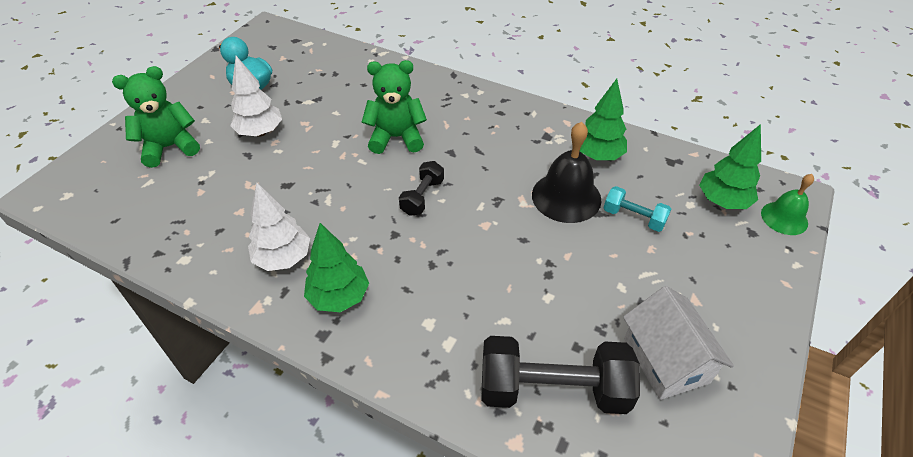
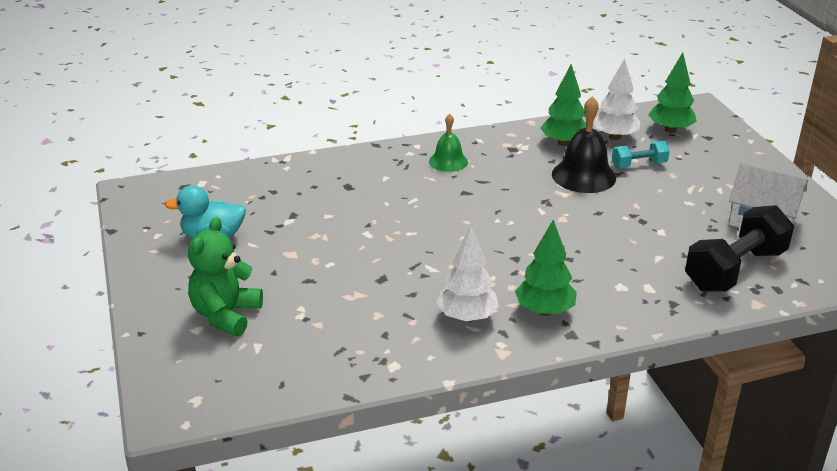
camera: 45 degrees left, 15 degrees down
white tree [230,56,282,137] -> white tree moved to [593,59,640,140]
green teddy bear [362,60,427,154] -> none
black dumbbell [399,161,444,216] -> none
green bell [761,174,814,235] -> green bell moved to [429,114,468,172]

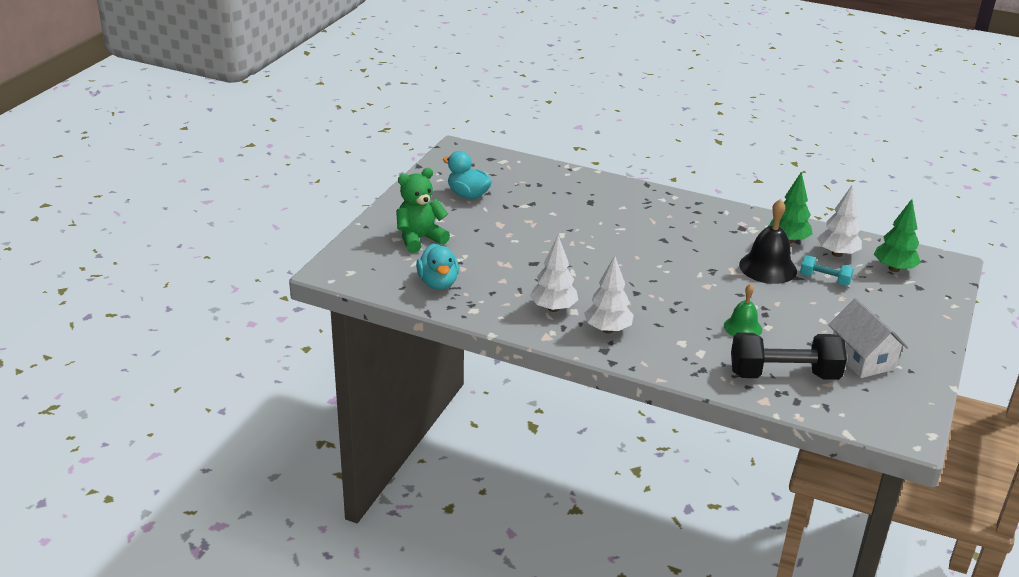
camera: 40 degrees right, 0 degrees up
green bell [429,114,468,172] -> green bell moved to [724,284,762,337]
green tree [515,220,577,316] -> white tree [584,256,634,333]
none -> turquoise duck [416,243,459,289]

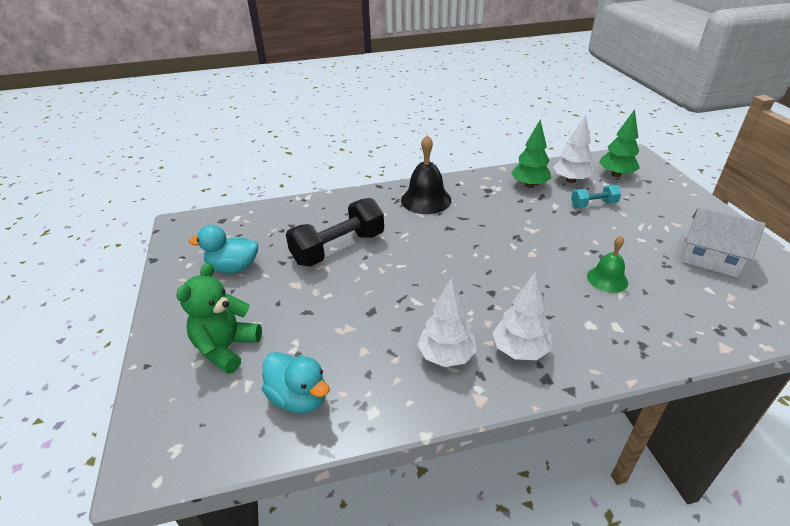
camera: 35 degrees left, 5 degrees up
black dumbbell [731,332,847,380] -> black dumbbell moved to [286,198,384,267]
black bell [739,199,797,284] -> black bell moved to [401,135,452,214]

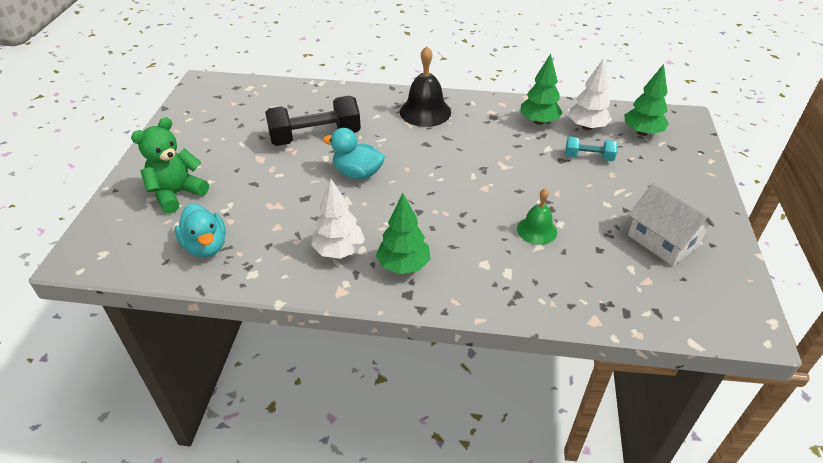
camera: 20 degrees right, 5 degrees up
turquoise duck [189,225,258,273] -> turquoise duck moved to [323,128,385,179]
white tree [492,273,552,360] -> green tree [376,193,430,274]

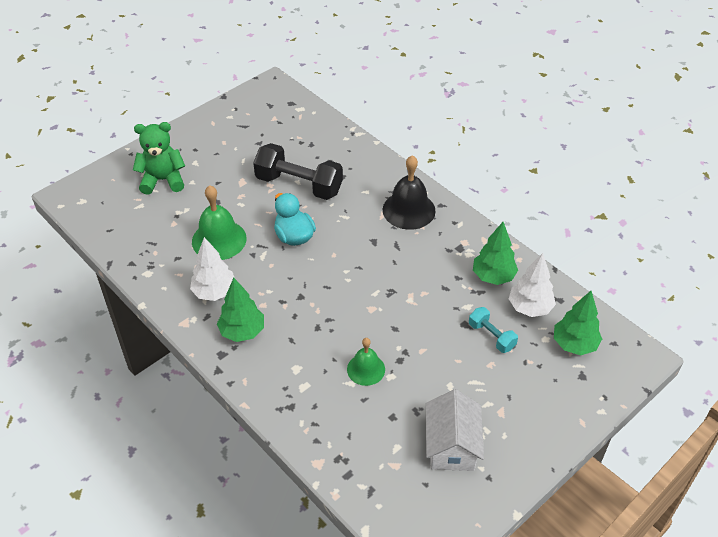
camera: 40 degrees right, 5 degrees up
turquoise duck [175,204,226,257] -> none
none -> green bell [192,185,247,260]

